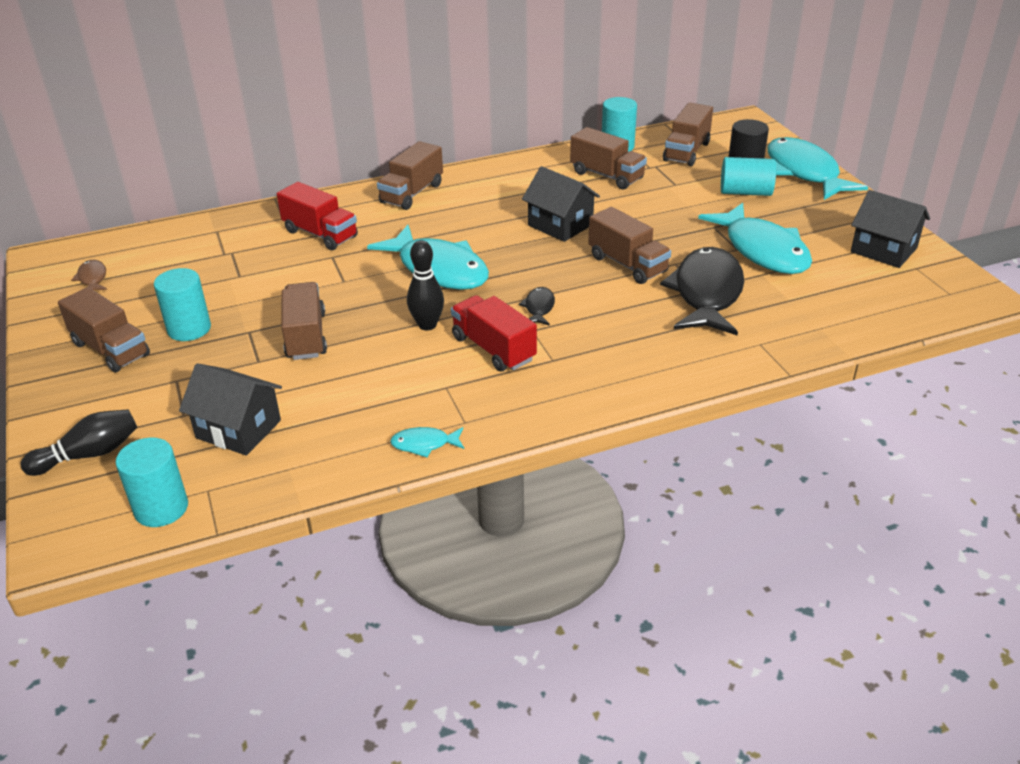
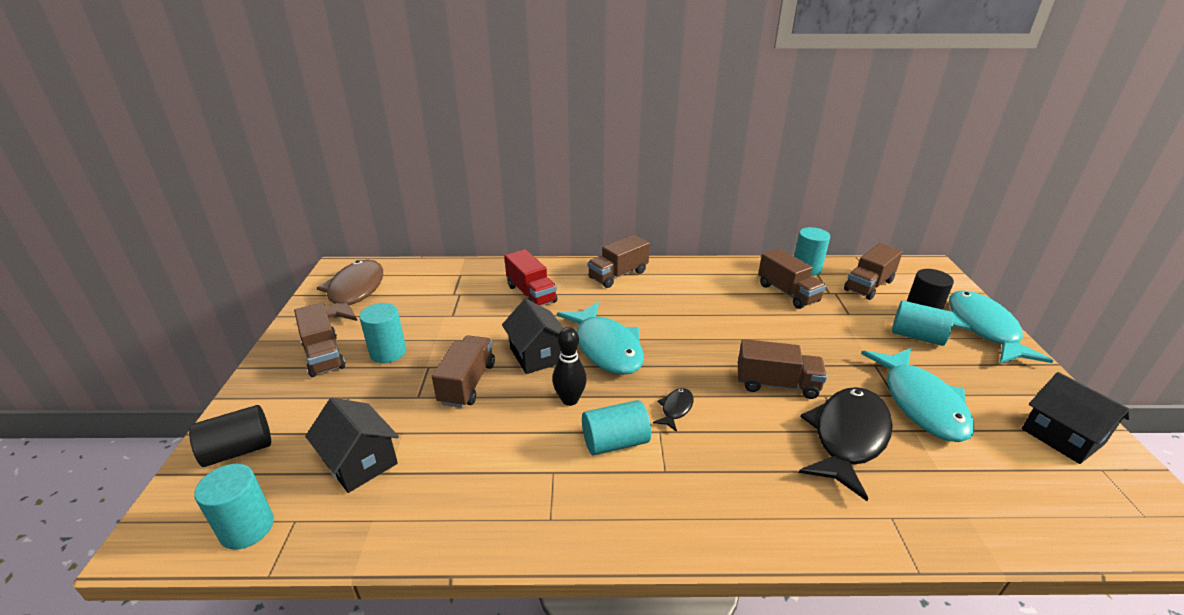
camera: 20 degrees right, 5 degrees down
black bowling pin [20,409,138,476] -> black cylinder [189,405,271,467]
brown fish [71,260,107,290] -> brown fish [317,260,383,321], size x2.33
turquoise fish [390,427,464,457] -> none
red truck [451,295,537,372] -> turquoise cylinder [582,400,651,456]
black house [522,166,600,242] -> black house moved to [502,299,563,374]
brown truck [588,207,671,284] -> brown truck turned 60 degrees counterclockwise [738,339,827,399]

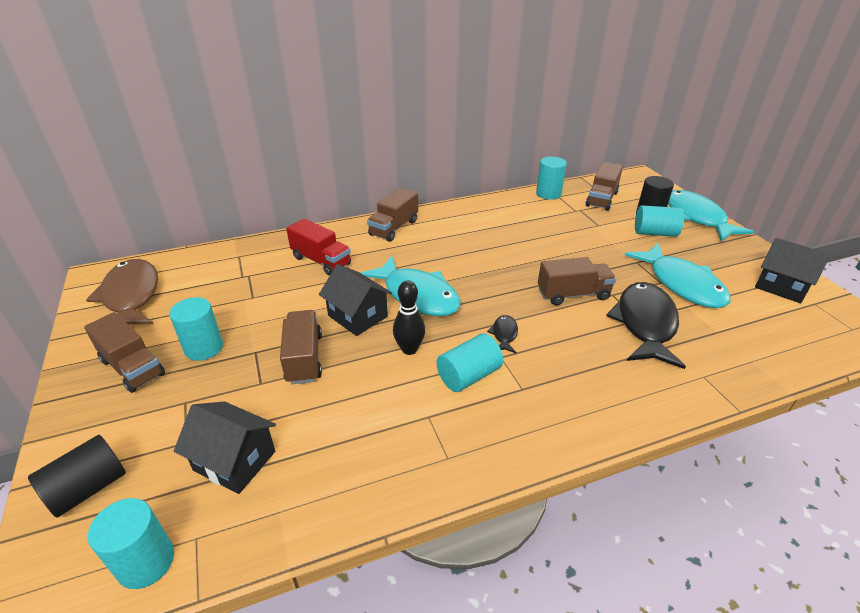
camera: 20 degrees left, 5 degrees up
brown truck [758,248,826,309] -> none

